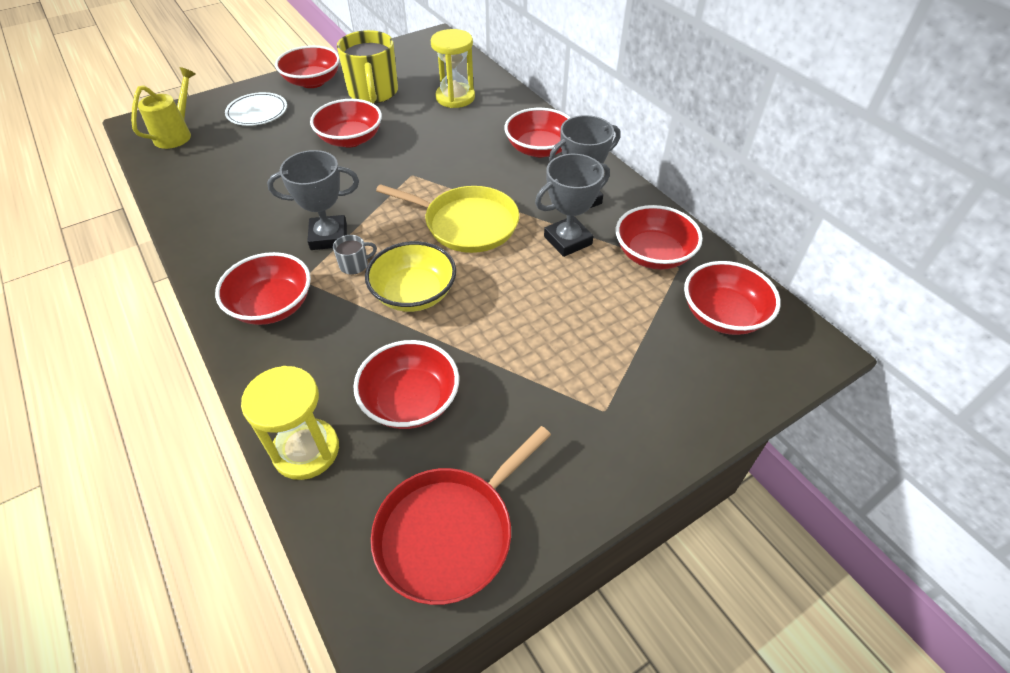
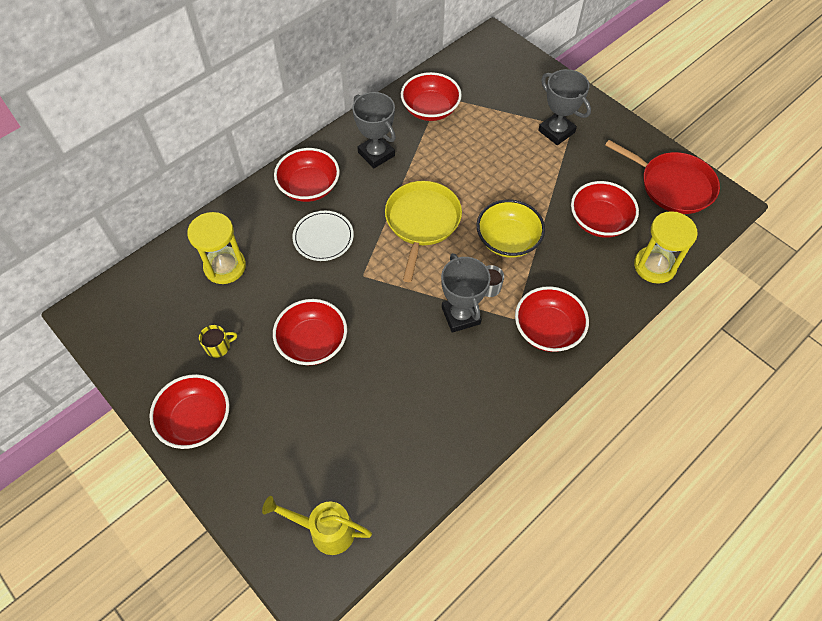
camera: 100 degrees left, 10 degrees up
white plate [225,92,287,126] -> white plate moved to [292,211,354,261]
yellow mug [337,30,398,104] -> yellow mug [199,325,237,358], size x0.42
grey trophy [535,154,610,257] -> grey trophy moved to [538,69,591,145]
red bowl [684,261,781,335] -> none

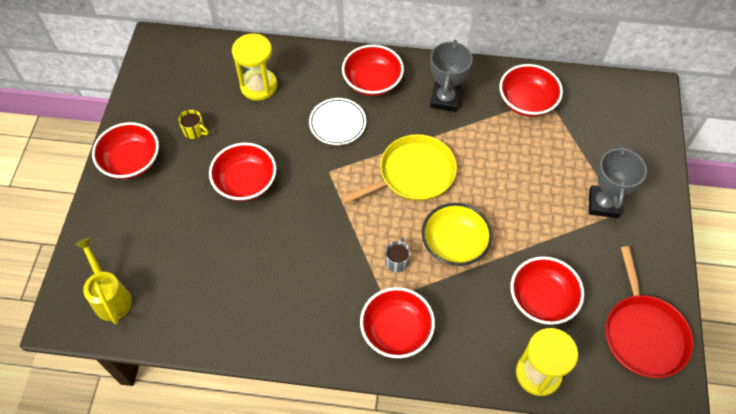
camera: 50 degrees right, 0 degrees up
grey trophy [441,253,490,333] -> none

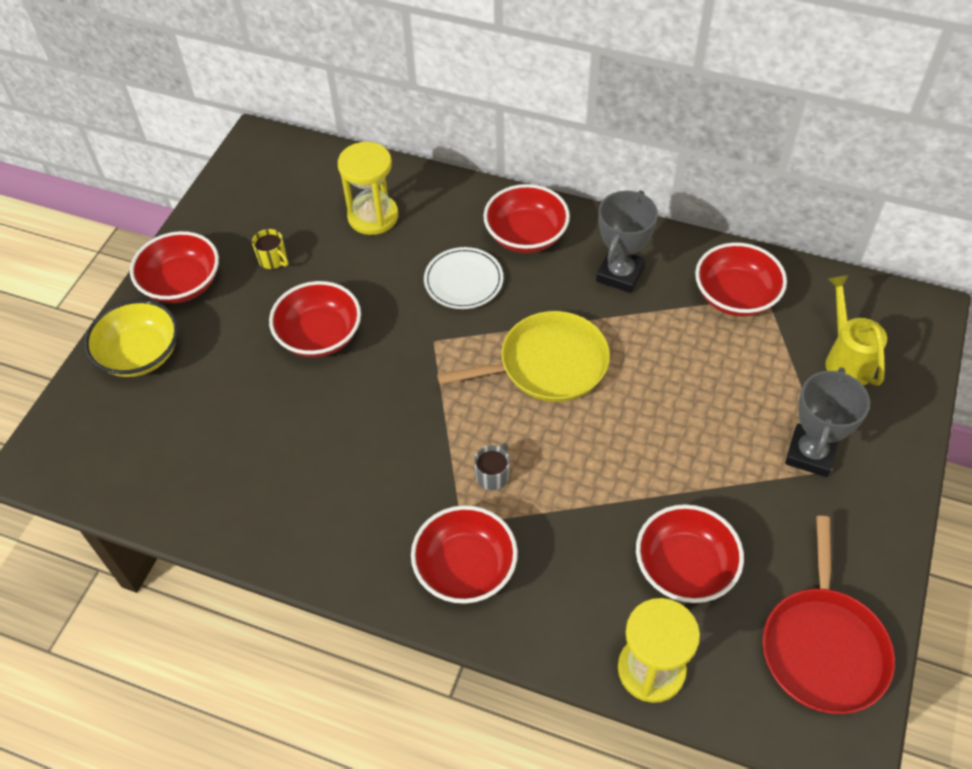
camera: 15 degrees right, 5 degrees down
yellow watering can [75,238,132,324] -> yellow watering can moved to [825,275,887,386]
yellow bowl [422,203,492,266] -> yellow bowl moved to [84,299,178,377]

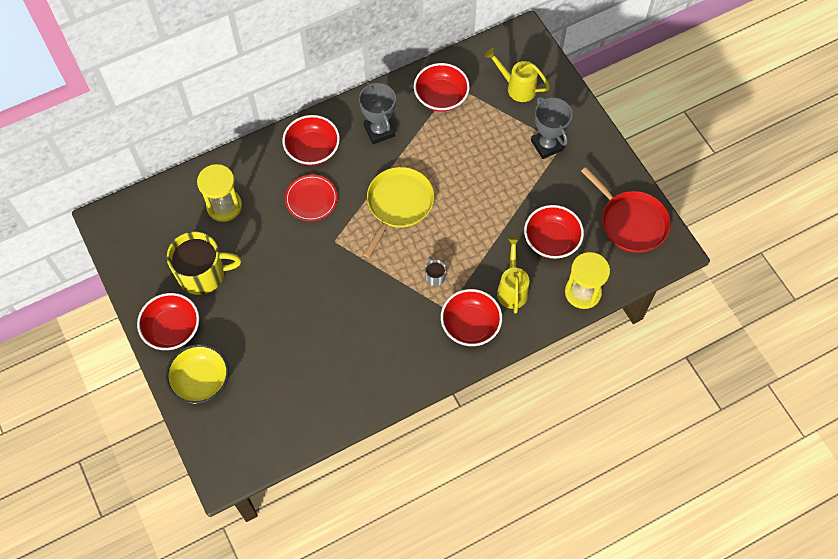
camera: 50 degrees left, 10 degrees up
yellow mug [252,229,289,269] -> yellow mug [167,232,241,295], size x2.36
red bowl [269,281,361,357] -> none
white plate [424,247,503,309] -> red plate [285,175,338,221]
none -> yellow watering can [497,236,530,314]

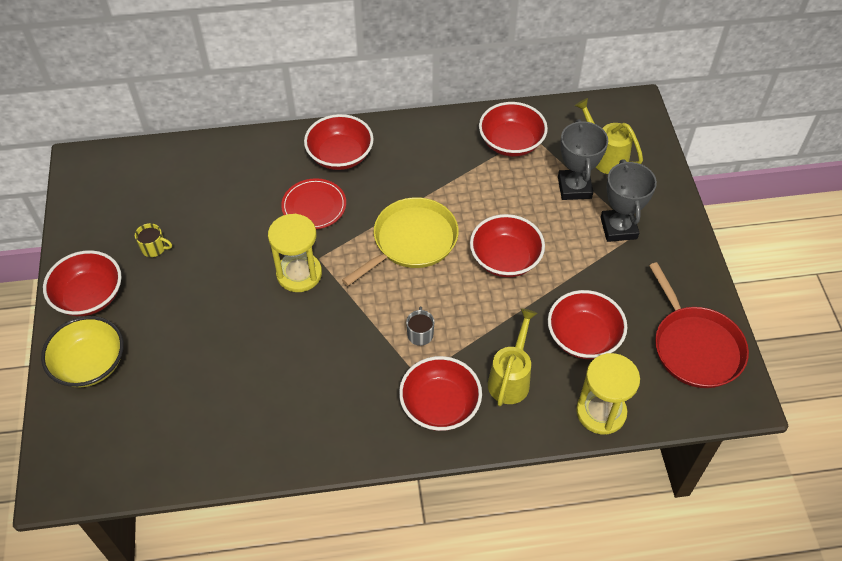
camera: 20 degrees right, 10 degrees down
yellow mug [167,232,241,295] -> yellow mug [135,223,172,257], size x0.42
yellow hourglass [197,164,242,222] -> yellow hourglass moved to [268,214,322,292]
grey trophy [359,81,396,144] -> grey trophy moved to [558,119,608,200]
none -> red bowl [470,214,545,277]

